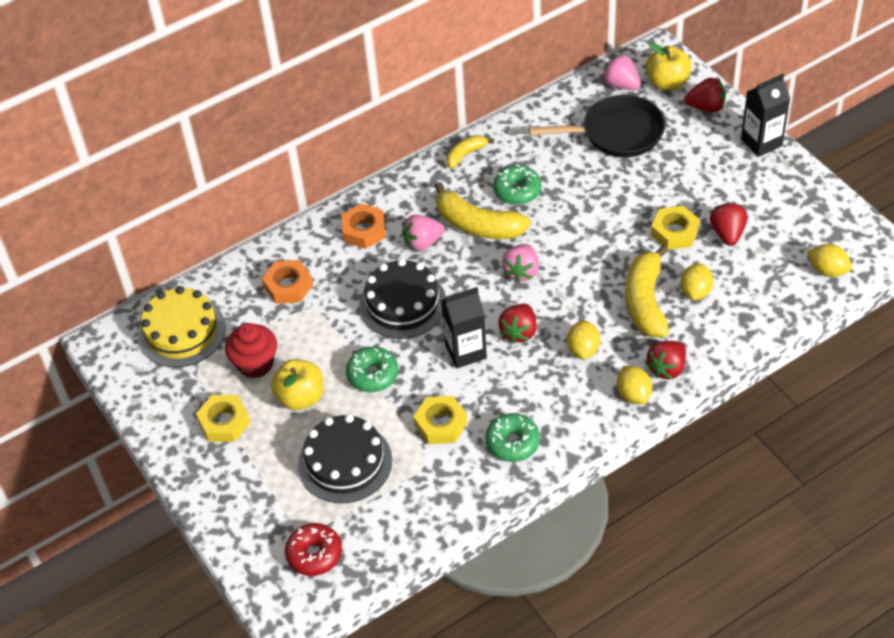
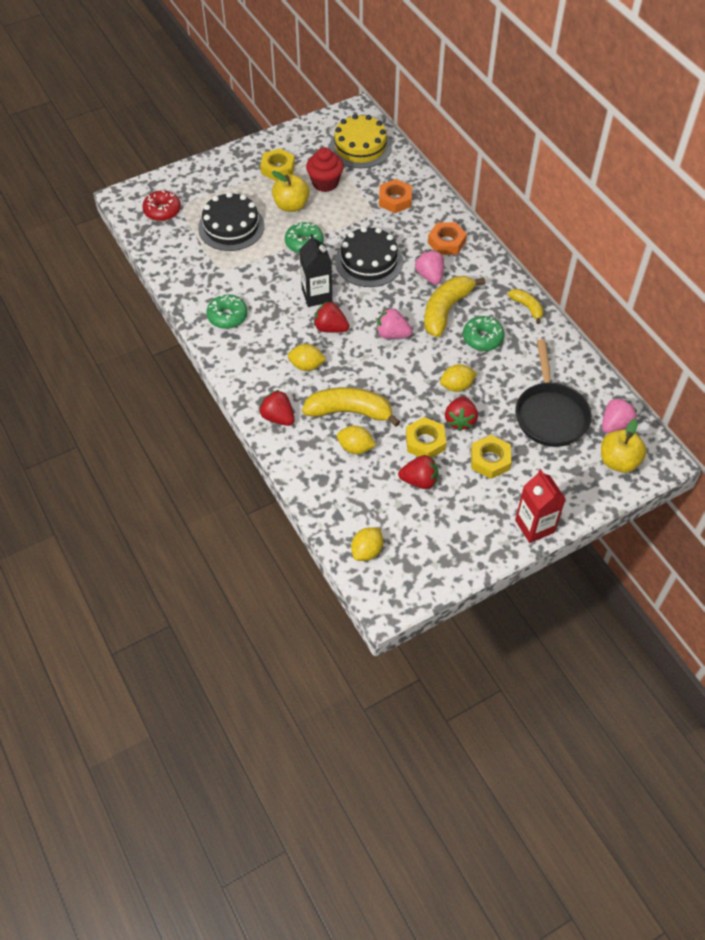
camera: 90 degrees right, 5 degrees up
yellow nut [413,396,468,444] -> yellow nut moved to [471,435,512,479]
yellow lemon [617,366,652,404] -> yellow lemon moved to [440,364,477,392]
red strawberry [685,78,726,112] -> red strawberry moved to [445,396,478,431]
black carton [741,74,790,157] -> red carton [515,469,566,543]

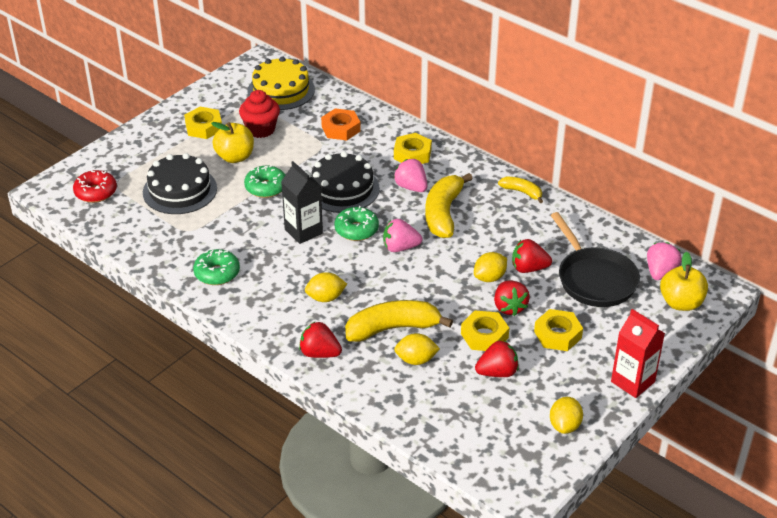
camera: 20 degrees left, 15 degrees down
red strawberry [314,301,349,333] -> red strawberry moved to [512,239,552,273]
yellow lemon [351,527,383,561] -> yellow lemon moved to [550,397,583,434]
orange nut [428,222,467,255] -> yellow nut [394,133,432,164]
green donut [463,316,505,351] -> green donut moved to [334,206,379,241]

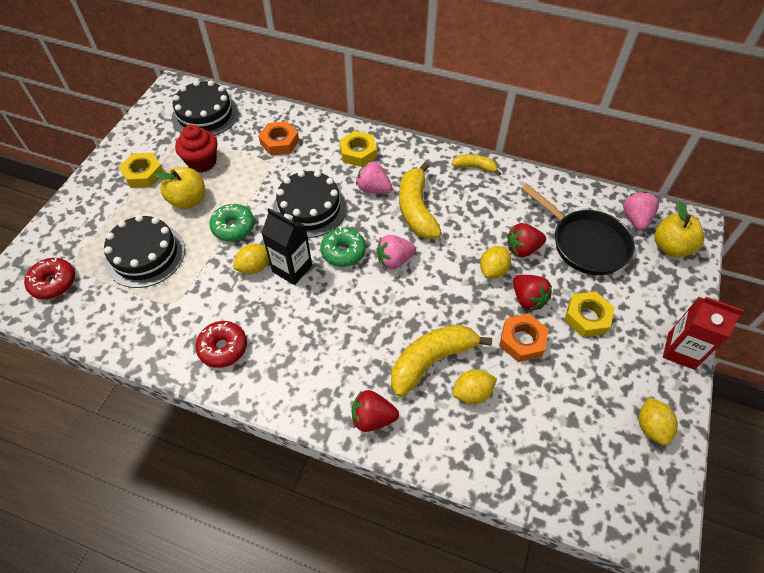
camera: 20 degrees left, 15 degrees up
green donut [193,249,240,285] -> red donut [195,321,247,368]
yellow cake [248,56,315,110] -> black cake [172,80,239,136]
yellow lemon [305,272,347,302] -> yellow lemon moved to [233,244,269,274]
yellow nut [461,311,509,351] -> orange nut [499,314,549,362]
red strawberry [475,340,519,377] -> none

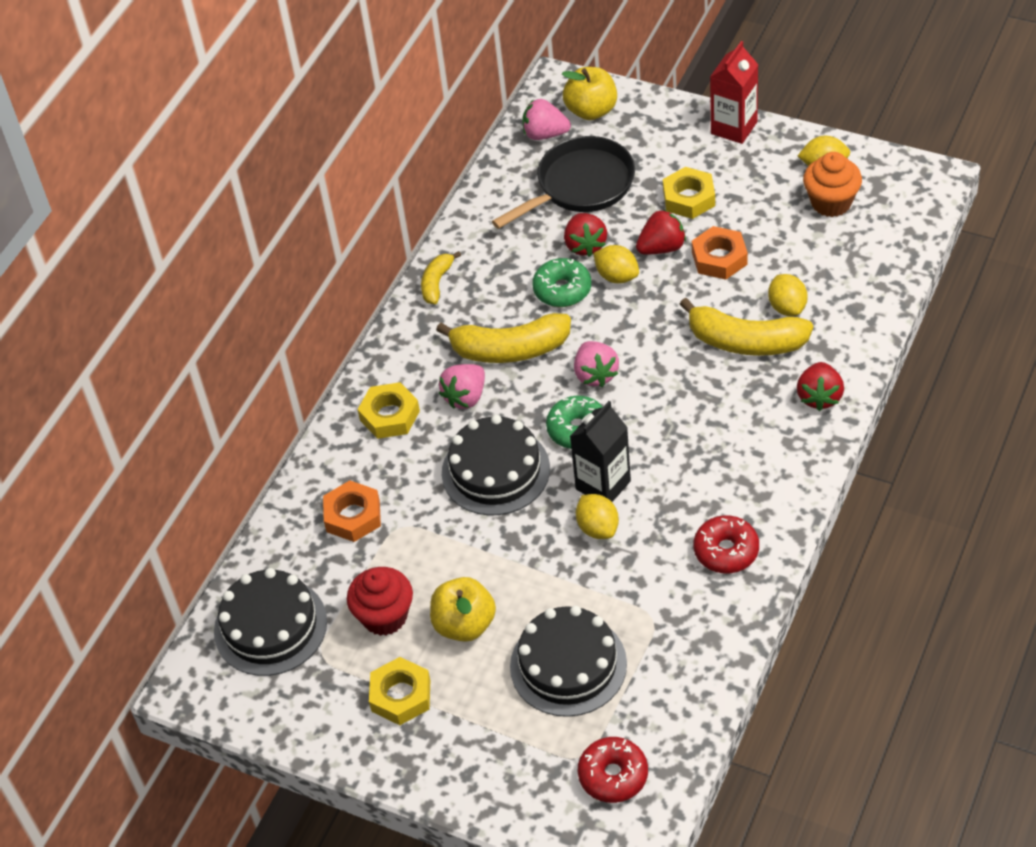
camera: 80 degrees left, 5 degrees down
green donut [209,203,255,241] -> green donut moved to [532,258,591,307]
yellow banana [391,325,492,397] -> yellow banana turned 45 degrees counterclockwise [679,298,813,356]
none -> orange cupcake [803,152,862,217]

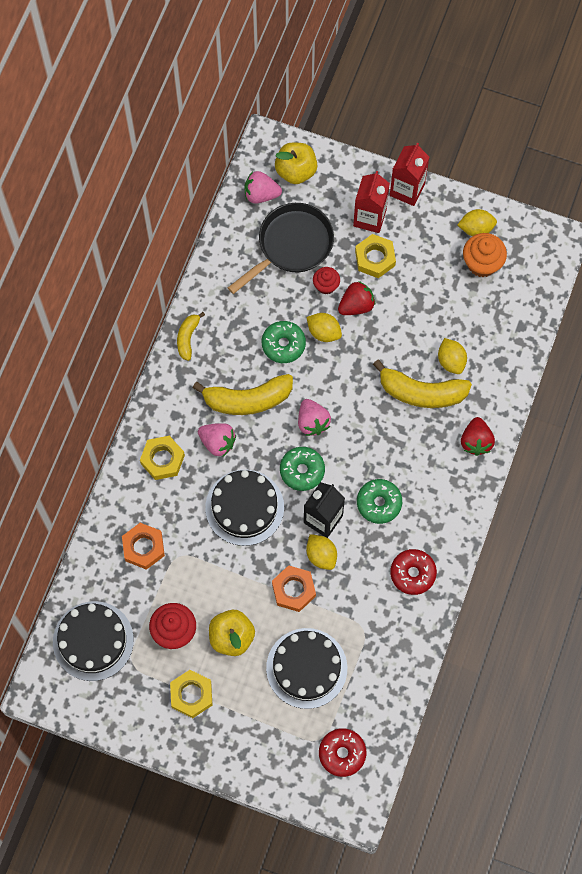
camera: 10 degrees left, 20 degrees up
pink strawberry [439,364,485,409] -> pink strawberry turned 90 degrees counterclockwise [198,423,236,456]
red strawberry [564,213,607,257] -> none
orange nut [692,226,748,280] -> orange nut moved to [272,565,316,612]
none -> red cupcake [313,267,340,295]
none -> red carton [353,171,390,233]
none -> green donut [357,479,402,524]

